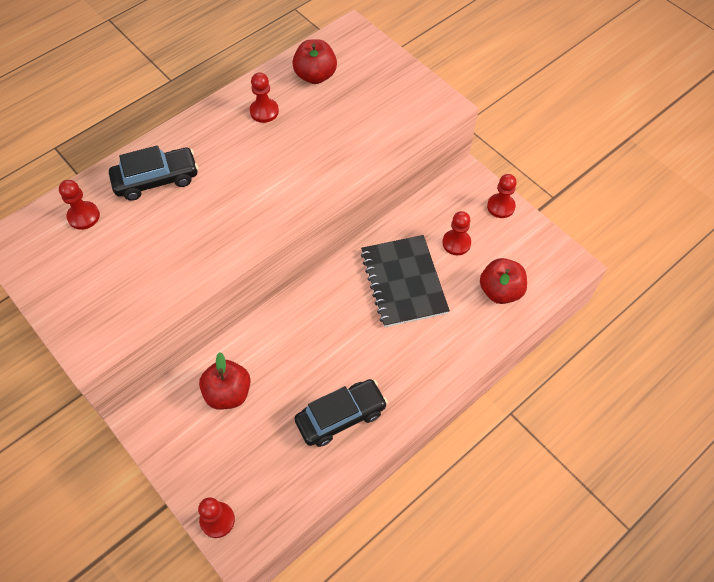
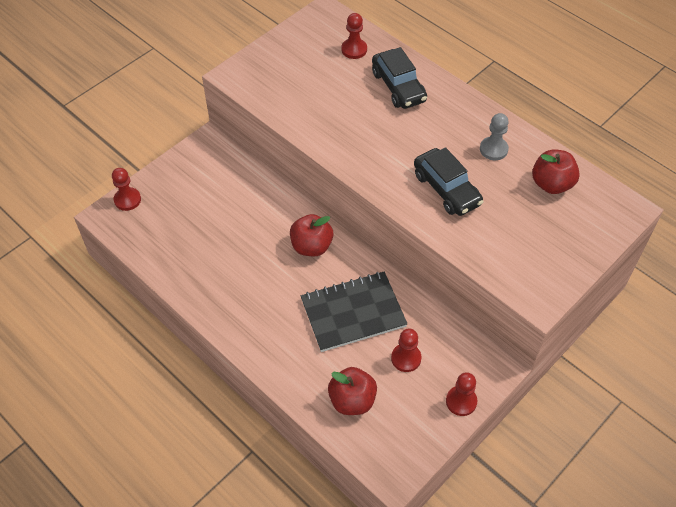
camera: 85 degrees right, 5 degrees down
red apple [199,352,251,410] -> red apple moved to [290,214,333,256]
red pawn [250,72,279,123] -> grey pawn [480,113,509,160]
black car [295,379,388,447] -> black car moved to [414,147,484,216]

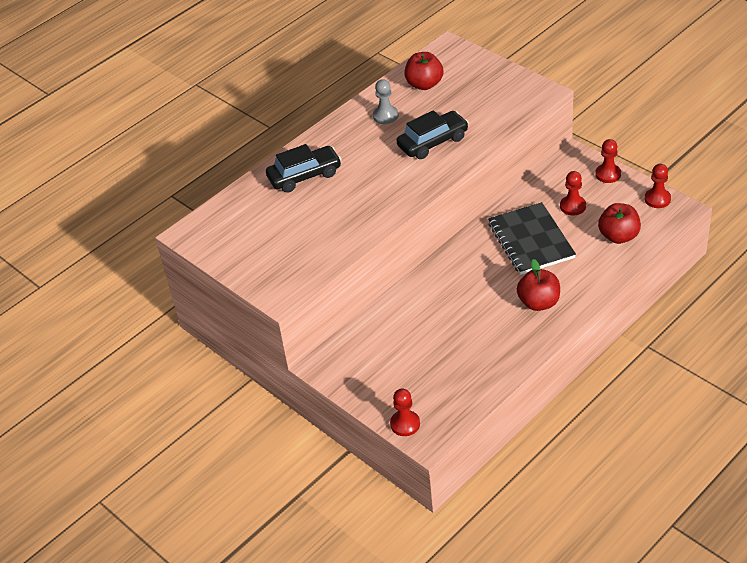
camera: 85 degrees left, 10 degrees down
red apple [290,214,333,256] -> red apple moved to [517,259,560,311]
red pawn [341,13,367,59] -> red pawn moved to [644,164,671,208]

